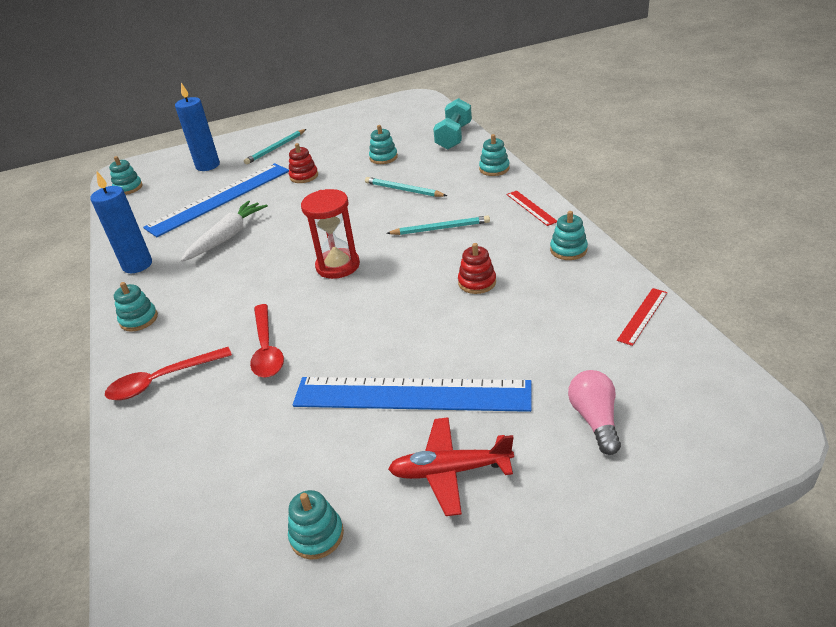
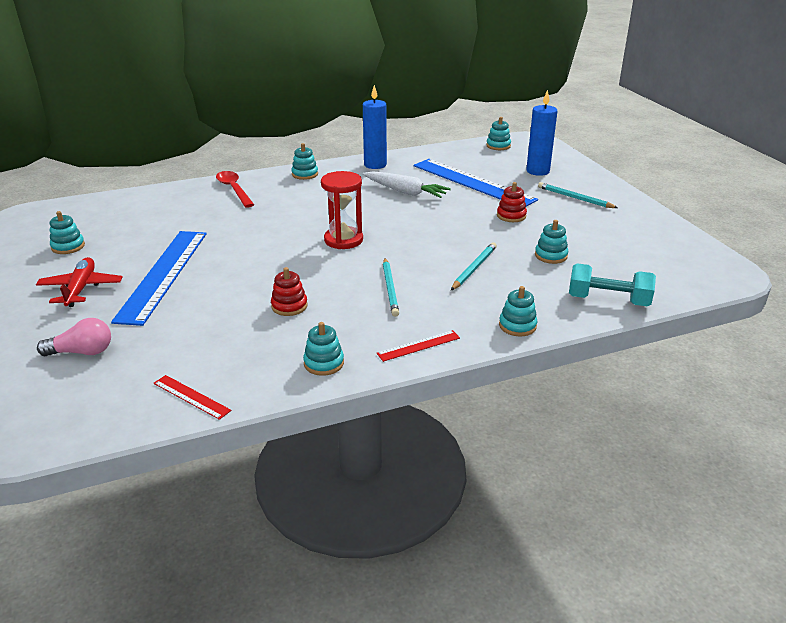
camera: 85 degrees right, 5 degrees down
red spoon [250,304,284,377] -> none

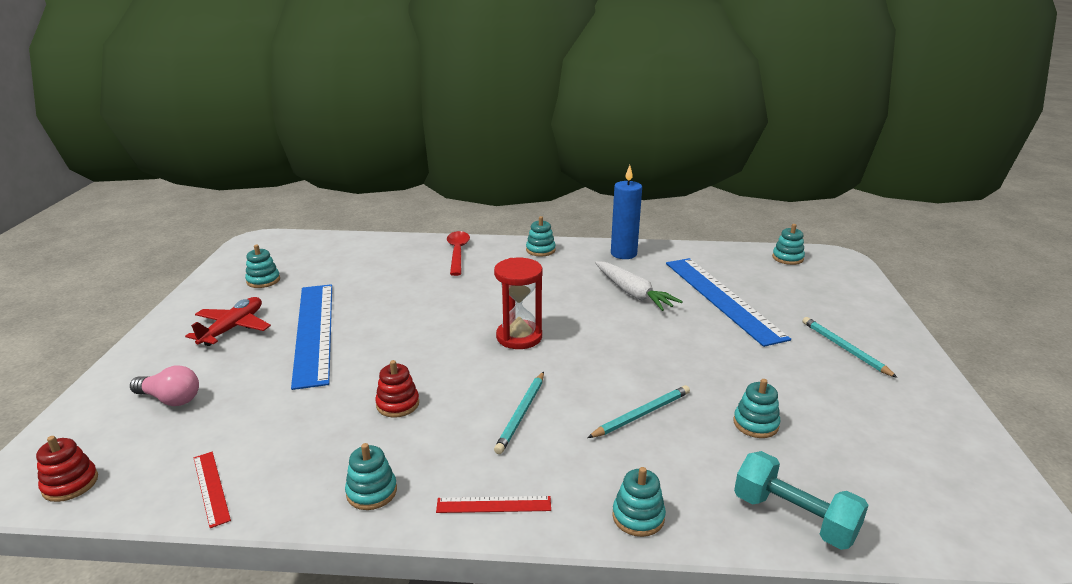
camera: 25 degrees right, 5 degrees down
blue ruler [111,231,207,326] -> blue ruler turned 45 degrees counterclockwise [291,284,332,390]
red stacking toy [497,182,527,222] -> red stacking toy moved to [36,436,98,502]
blue candle [526,90,557,176] -> none

